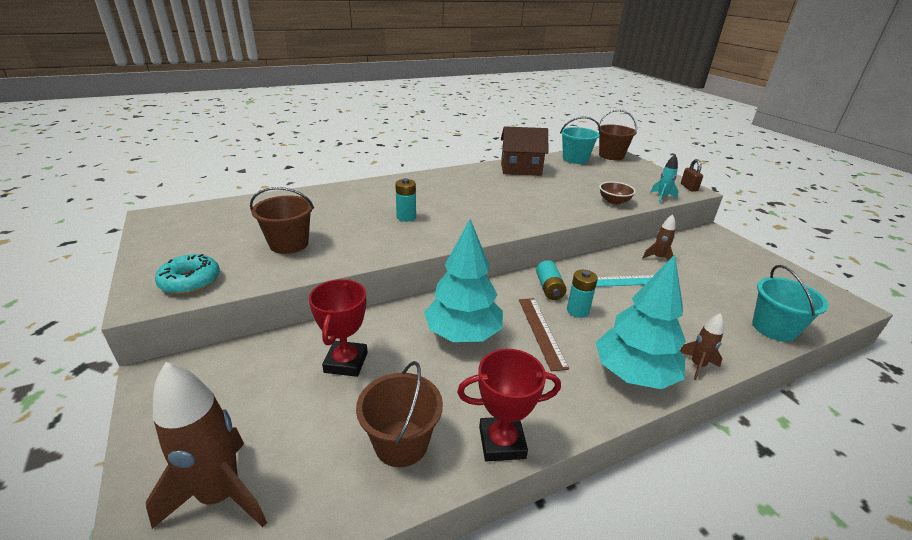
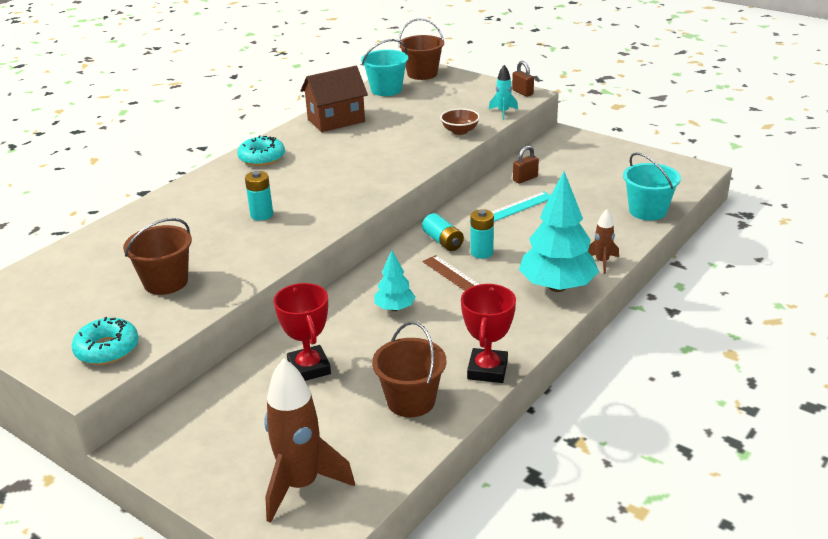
camera: 25 degrees left, 0 degrees up
turquoise tree [424,219,503,342] -> turquoise tree [374,250,416,311], size x0.52
red trophy [457,349,561,461] -> red trophy turned 45 degrees counterclockwise [461,284,516,383]
brown rocket [642,214,676,261] -> brown padlock [513,146,539,184]
none -> turquoise donut [237,136,285,166]

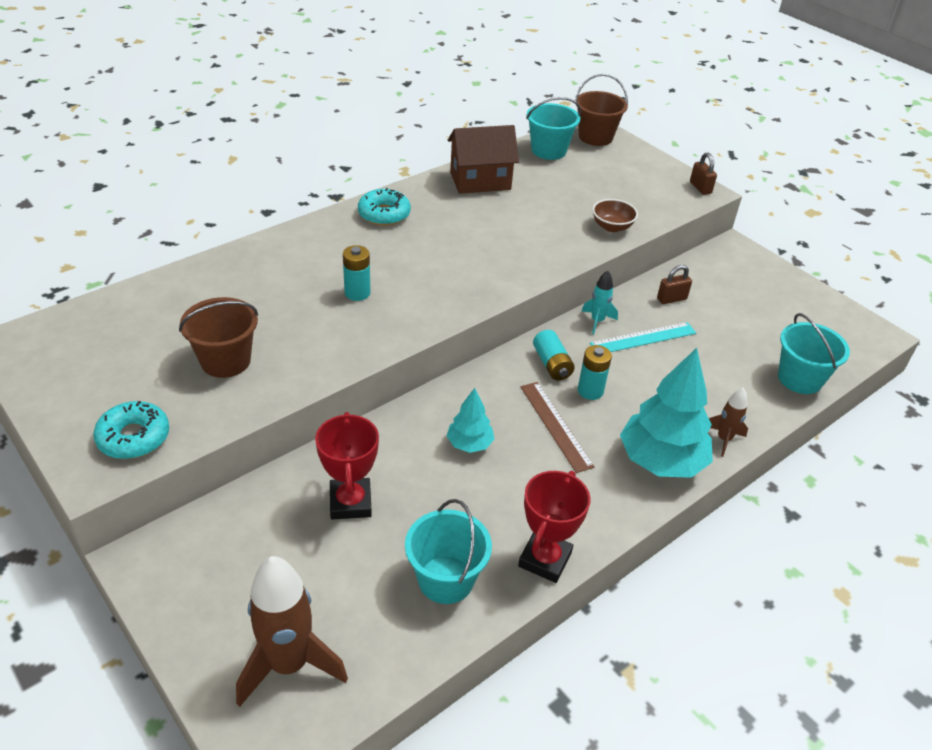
camera: 10 degrees right, 10 degrees up
brown bucket [372,321,447,417] -> turquoise bucket [405,499,492,604]
turquoise rocket [489,65,518,120] -> turquoise rocket moved to [582,270,618,334]

